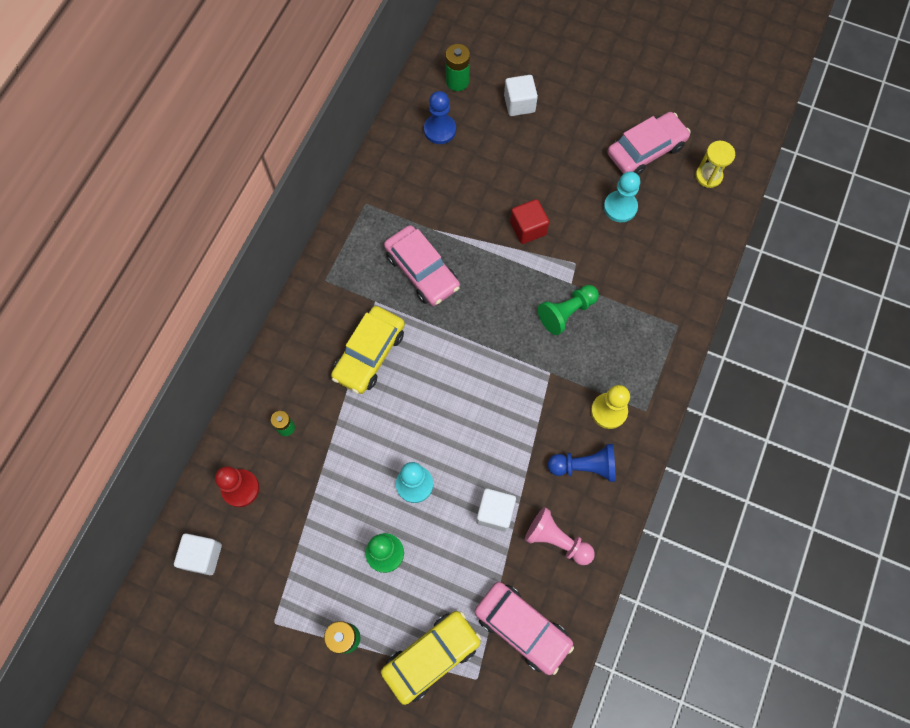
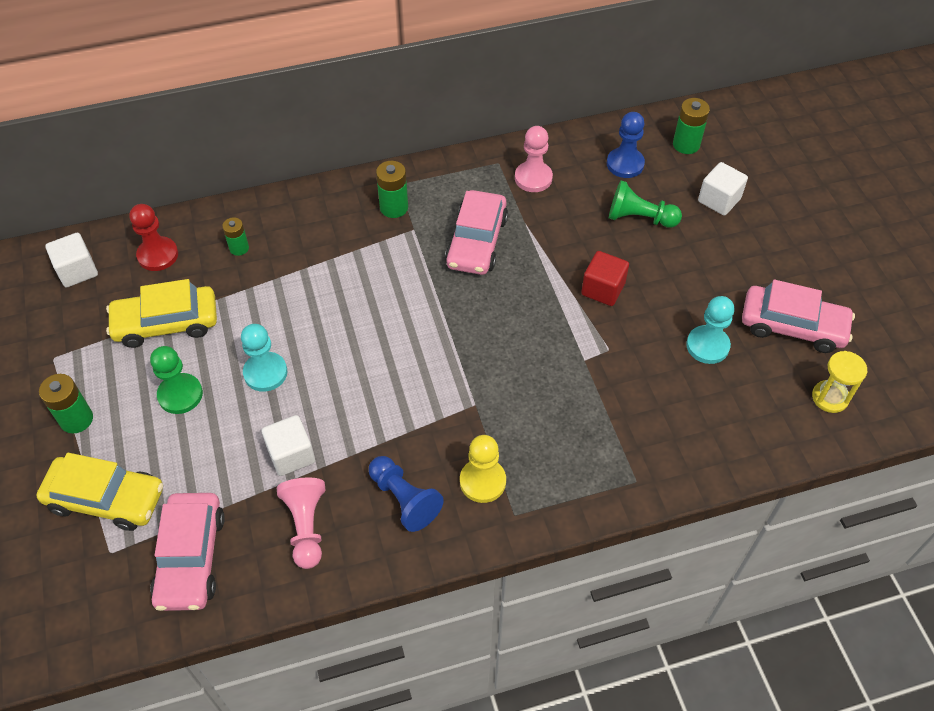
camera: 50 degrees right, 15 degrees down
yellow car [331,306,405,394] -> yellow car moved to [106,279,217,348]
green pawn [538,285,599,335] -> green pawn moved to [609,180,682,228]
none -> green battery [376,161,408,218]
none -> pink pawn [515,126,553,192]

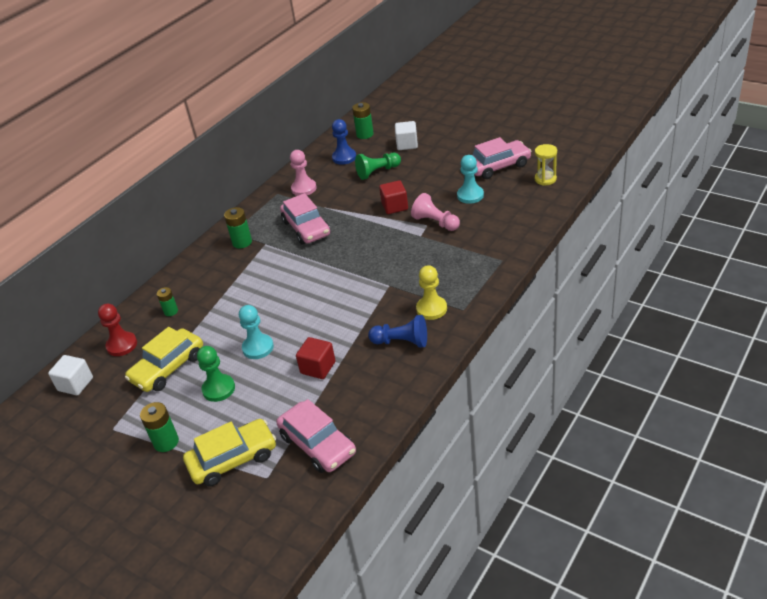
camera: 35 degrees left, 15 degrees down
white cube [261,415,315,476] -> red cube [296,337,335,379]
pink pawn [277,477,326,569] -> pink pawn moved to [411,193,460,231]

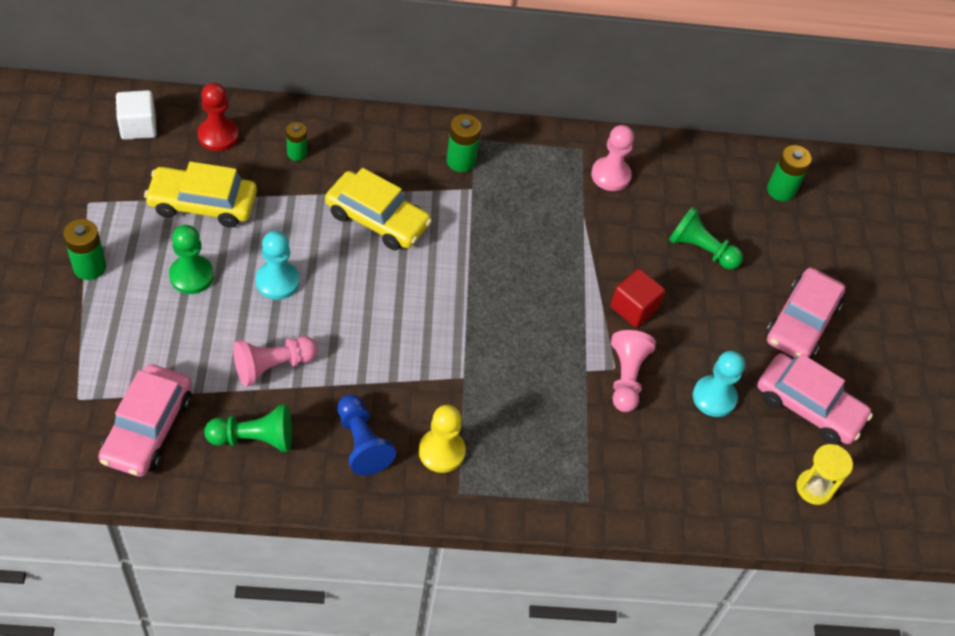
camera: 45 degrees right, 15 degrees up
yellow car [183,419,276,486] -> yellow car moved to [325,168,432,250]
pink car [280,193,331,244] -> pink car moved to [766,268,845,359]
red cube [296,337,335,379] -> pink pawn [233,336,318,386]
blue pawn [332,119,356,165] -> none
white cube [395,121,418,150] -> none
none -> green pawn [204,404,292,452]

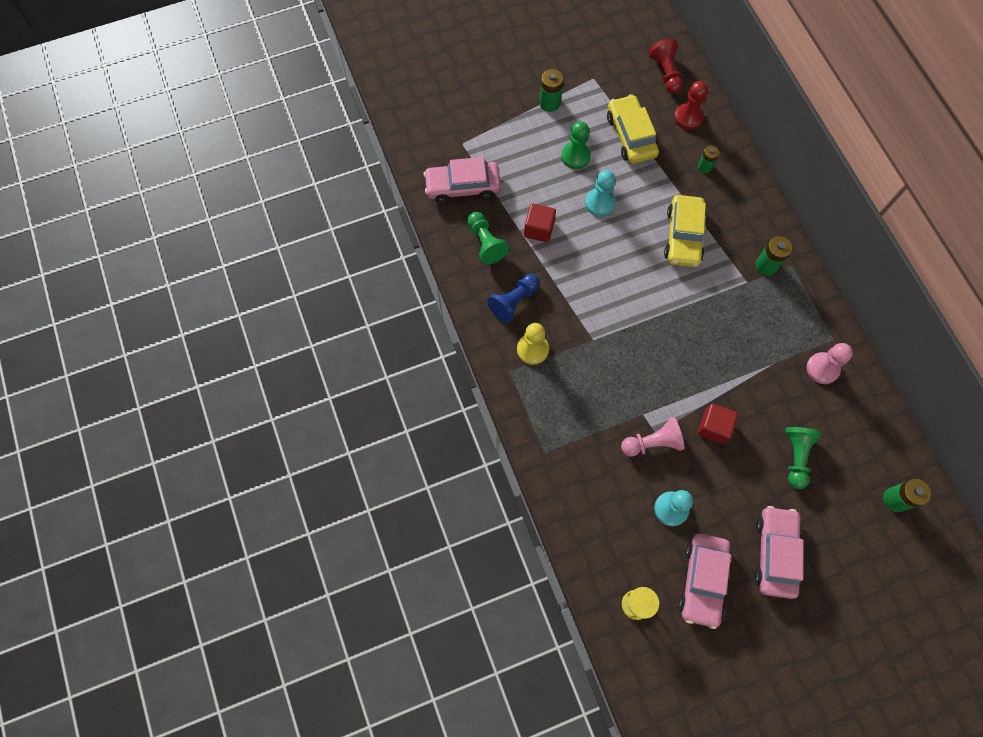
camera: 75 degrees right, 15 degrees up
white cube [116,90,157,140] -> red pawn [649,39,683,94]
pink pawn [233,336,318,386] -> red cube [524,204,556,242]
pink car [766,268,845,359] -> pink car turned 90 degrees clockwise [754,506,804,599]

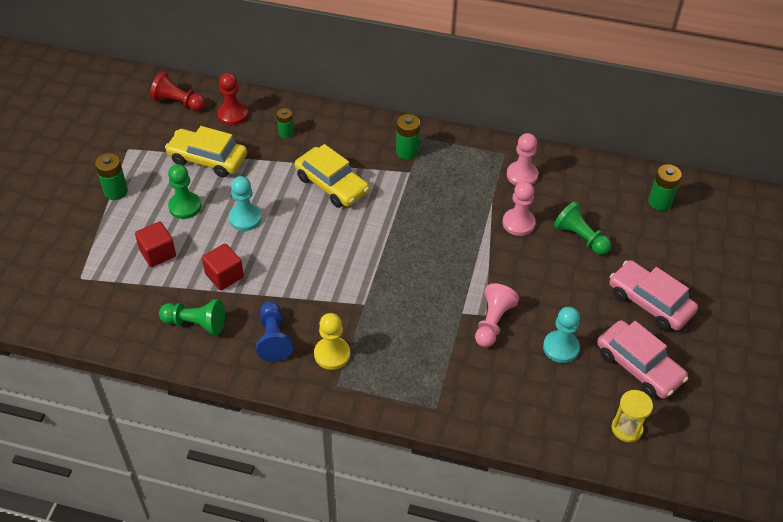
camera: 55 degrees left, 20 degrees down
pink car [423,157,501,204] -> none
red cube [697,403,738,444] -> red cube moved to [135,222,176,267]
none -> pink pawn [503,181,536,236]

